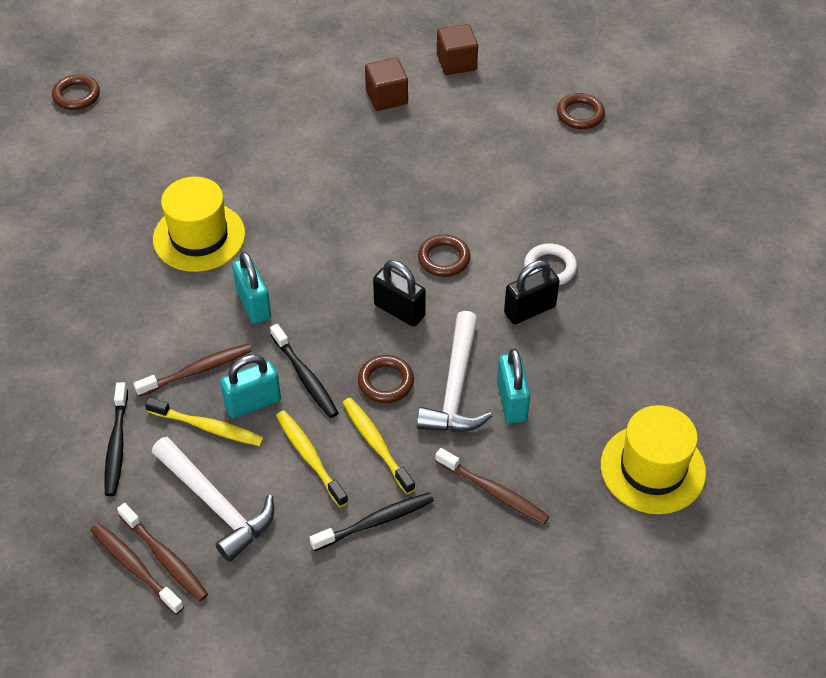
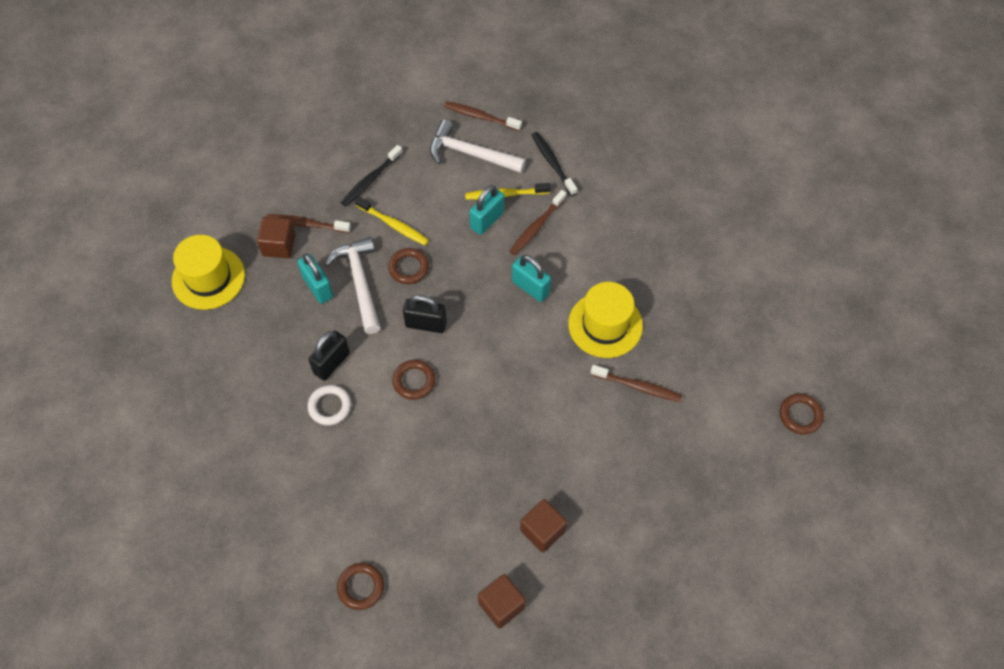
camera: 155 degrees right, 10 degrees up
brown toothbrush [90,523,184,615] -> brown toothbrush moved to [590,365,682,402]
black toothbrush [270,324,339,418] -> none
yellow toothbrush [276,411,348,507] -> none
none -> brown cube [256,217,296,258]

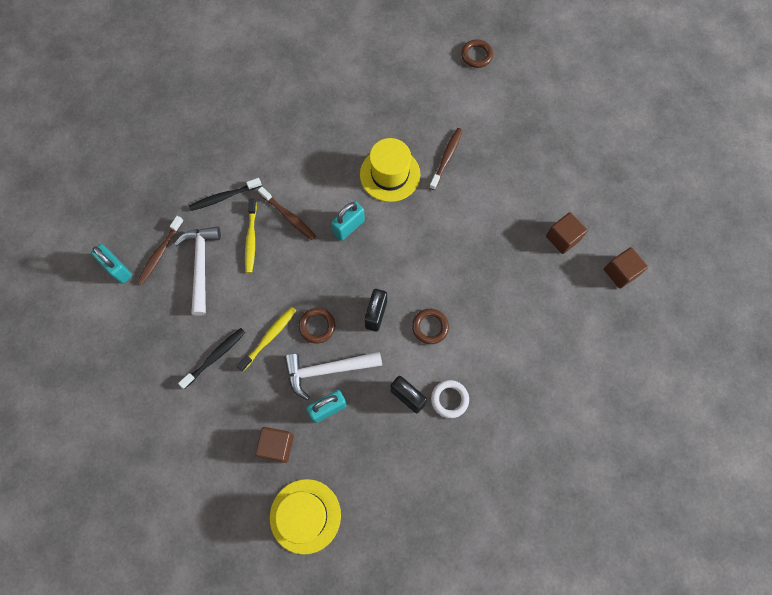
camera: 85 degrees left, 10 degrees up
brown toothbrush [266,214,351,233] -> none
brown ring [337,563,384,610] -> none
black toothbrush [341,145,403,206] -> black toothbrush turned 90 degrees counterclockwise [178,328,245,389]
white hammer [430,120,526,173] -> white hammer turned 150 degrees clockwise [174,227,221,316]
turquoise padlock [469,185,504,235] -> turquoise padlock moved to [91,244,132,284]

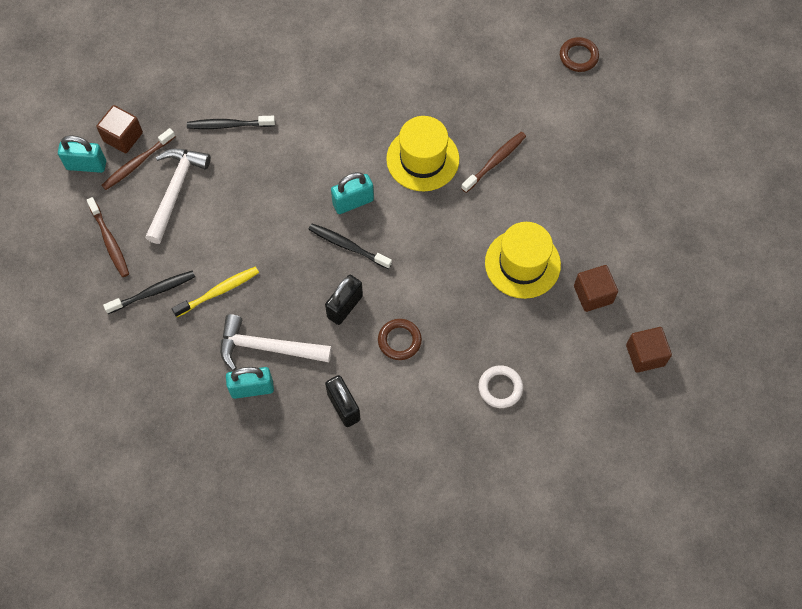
camera: 20 degrees right, 5 degrees down
turquoise padlock [91,244,132,284] -> turquoise padlock turned 60 degrees counterclockwise [58,135,106,173]
yellow toothbrush [245,199,257,273] -> none
brown cube [255,427,294,463] -> brown cube moved to [96,105,143,153]
brown toothbrush [258,187,316,240] -> brown toothbrush moved to [87,197,129,277]
yellow hat [270,479,341,555] -> yellow hat moved to [485,222,561,299]
brown ring [299,308,335,344] -> none
white ring [431,380,469,418] -> white ring moved to [479,365,523,408]
none -> black toothbrush [308,223,392,269]

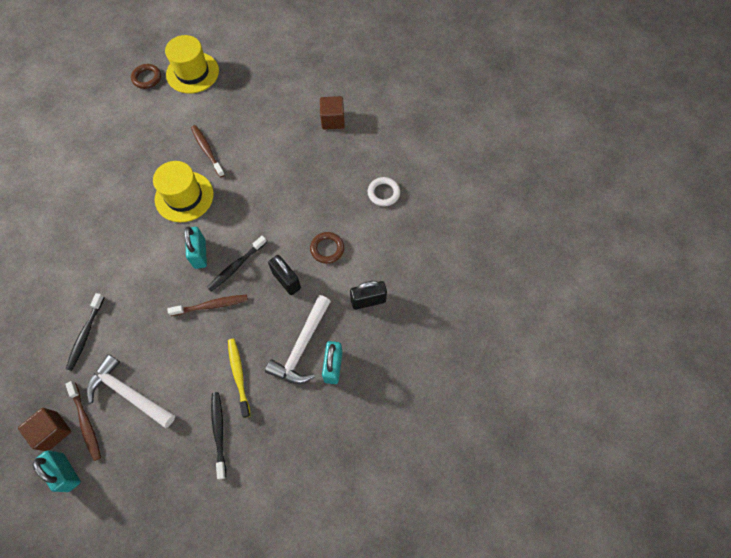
camera: 75 degrees left, 0 degrees up
turquoise padlock [58,135,106,173] -> turquoise padlock turned 60 degrees counterclockwise [33,450,81,492]
brown toothbrush [87,197,129,277] -> brown toothbrush moved to [167,295,248,316]
yellow hat [485,222,561,299] -> yellow hat moved to [165,35,219,94]
brown cube [626,327,672,373] -> none

